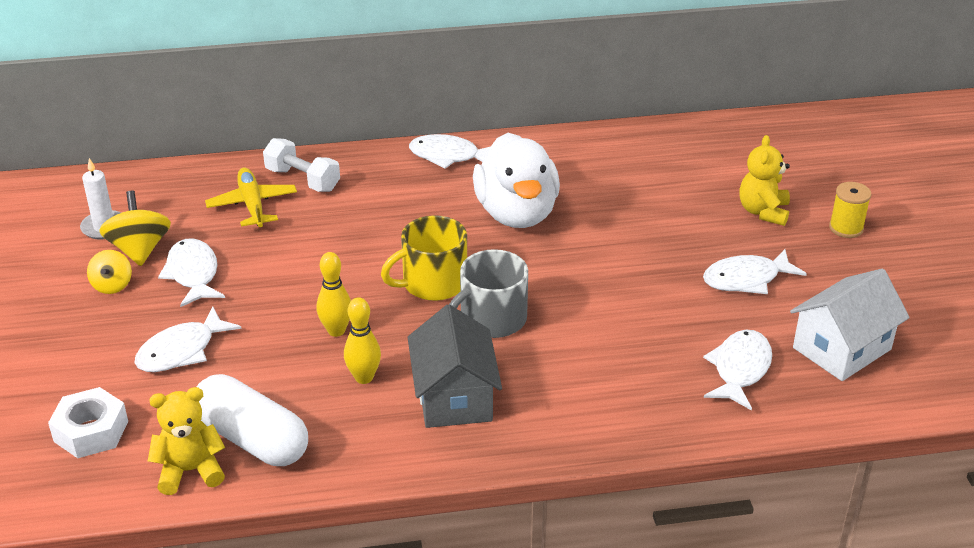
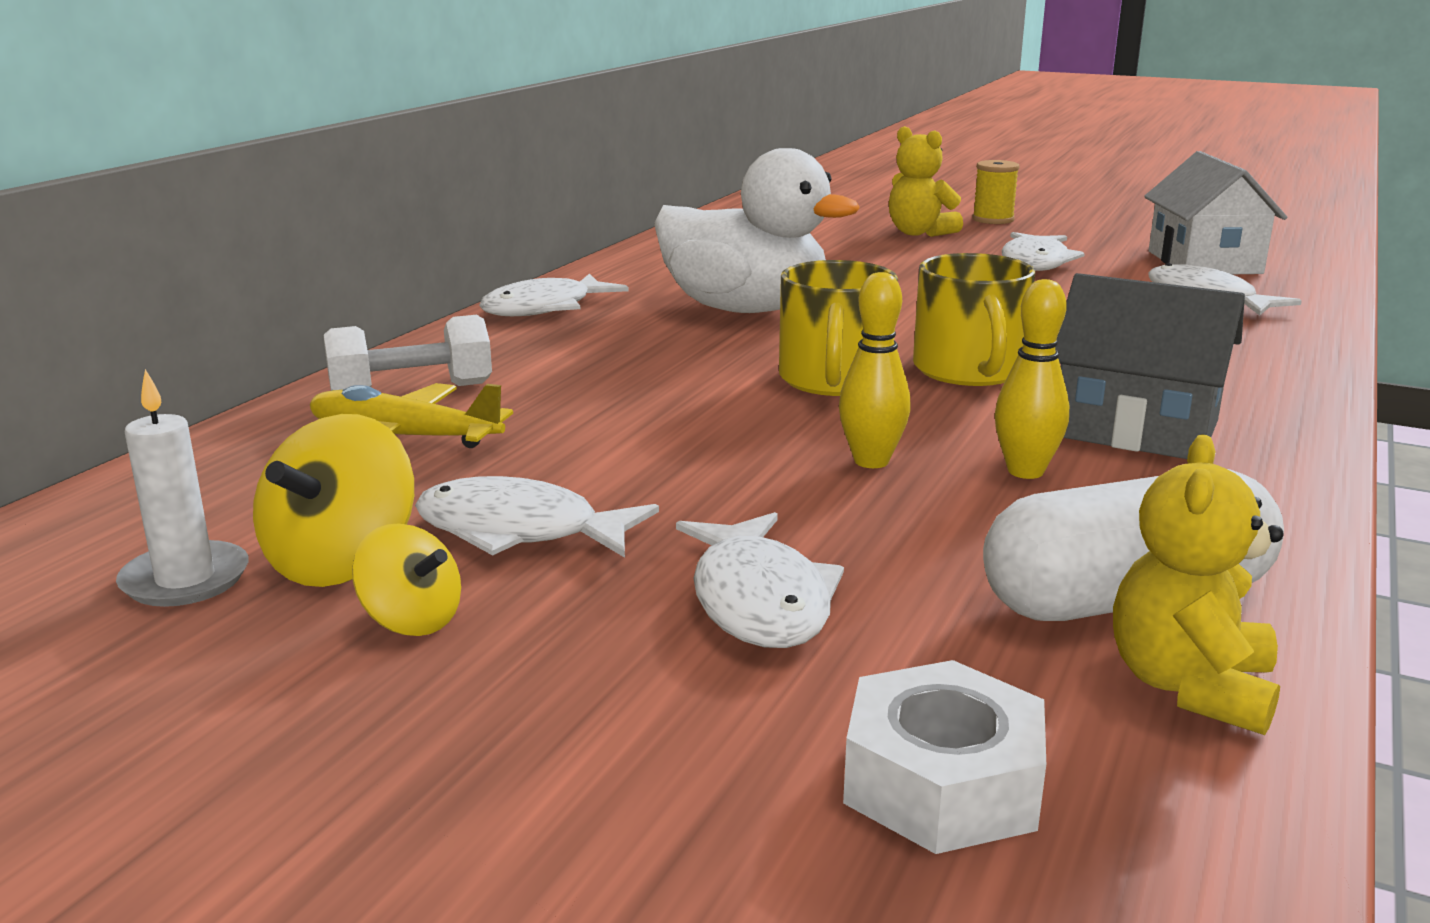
camera: 55 degrees left, 15 degrees down
yellow spinning top [99,191,171,266] -> yellow spinning top turned 90 degrees counterclockwise [253,414,414,587]
grey mug [450,249,528,338] -> yellow mug [913,253,1035,386]

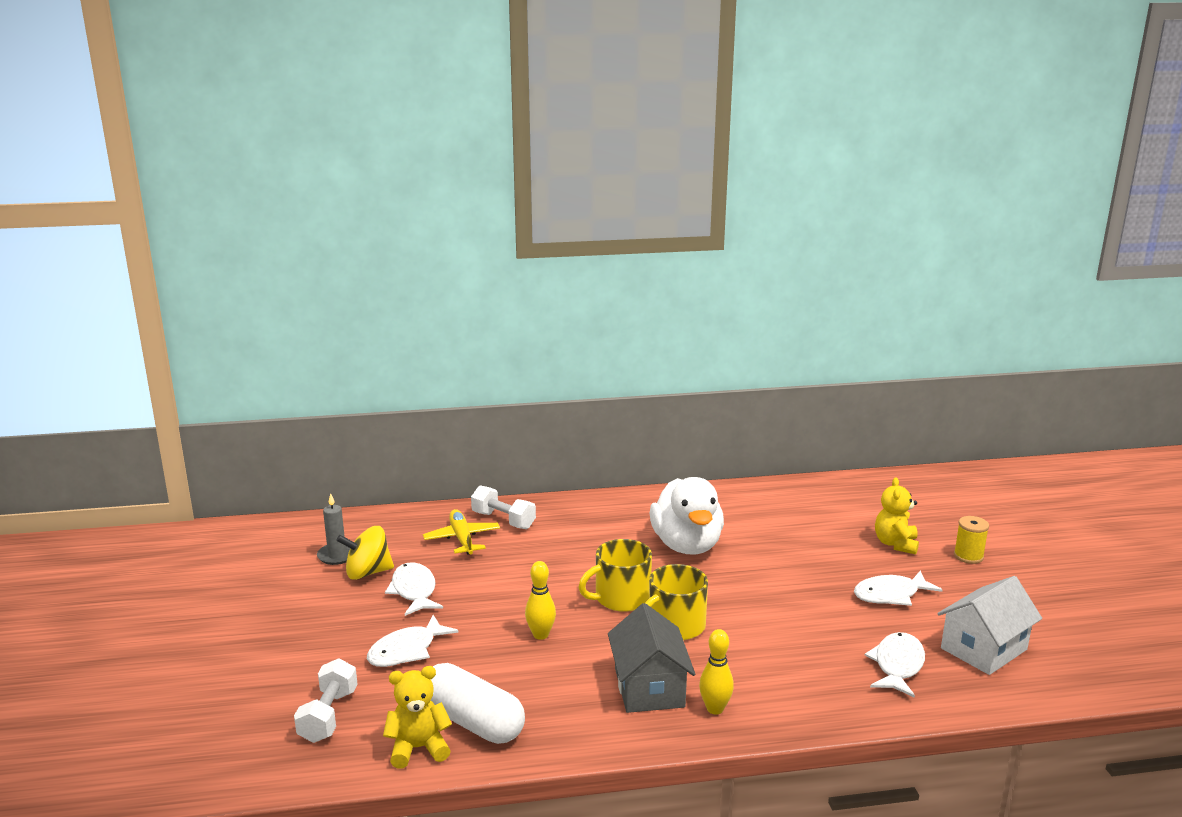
camera: 55 degrees right, 0 degrees up
white candle [116,369,249,607] -> grey candle [317,493,350,565]
yellow spinning top [352,523,461,636] -> none
white fish [479,273,629,316] -> none
white nut [843,660,1046,854] -> white dumbbell [294,658,357,743]
yellow bowling pin [995,279,1069,479] -> yellow bowling pin moved to [699,629,734,715]

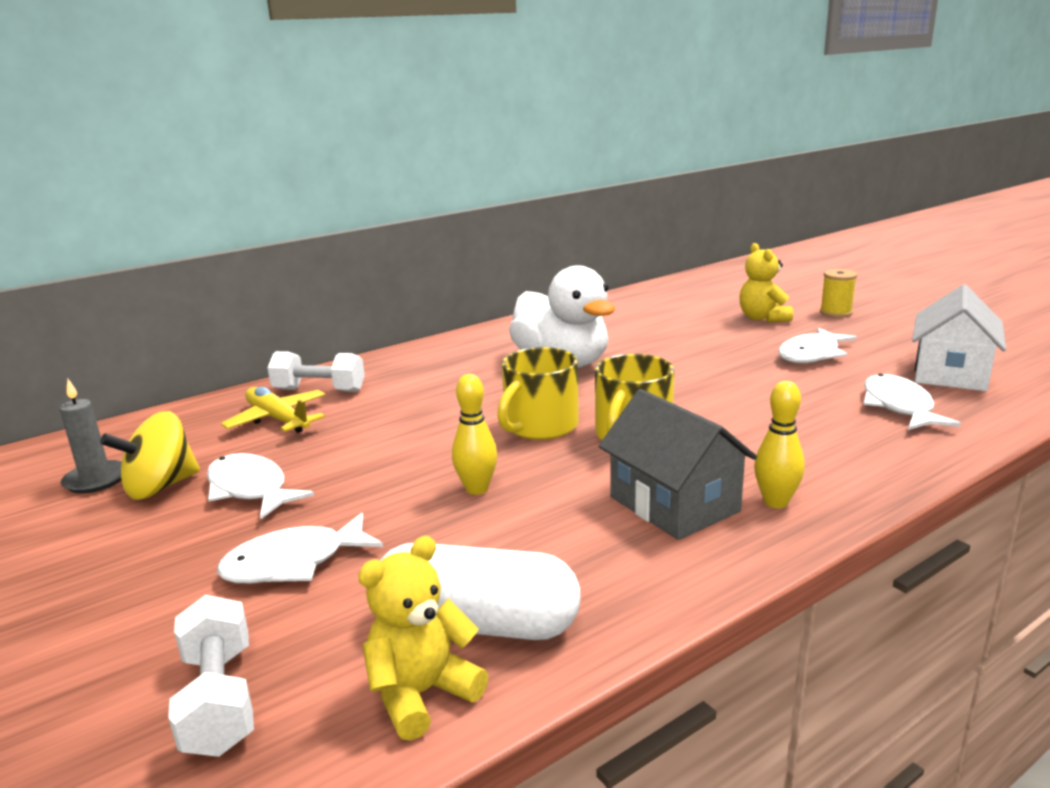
camera: 25 degrees left, 0 degrees up
white fish [367,615,459,667] -> white fish turned 45 degrees clockwise [217,513,383,583]

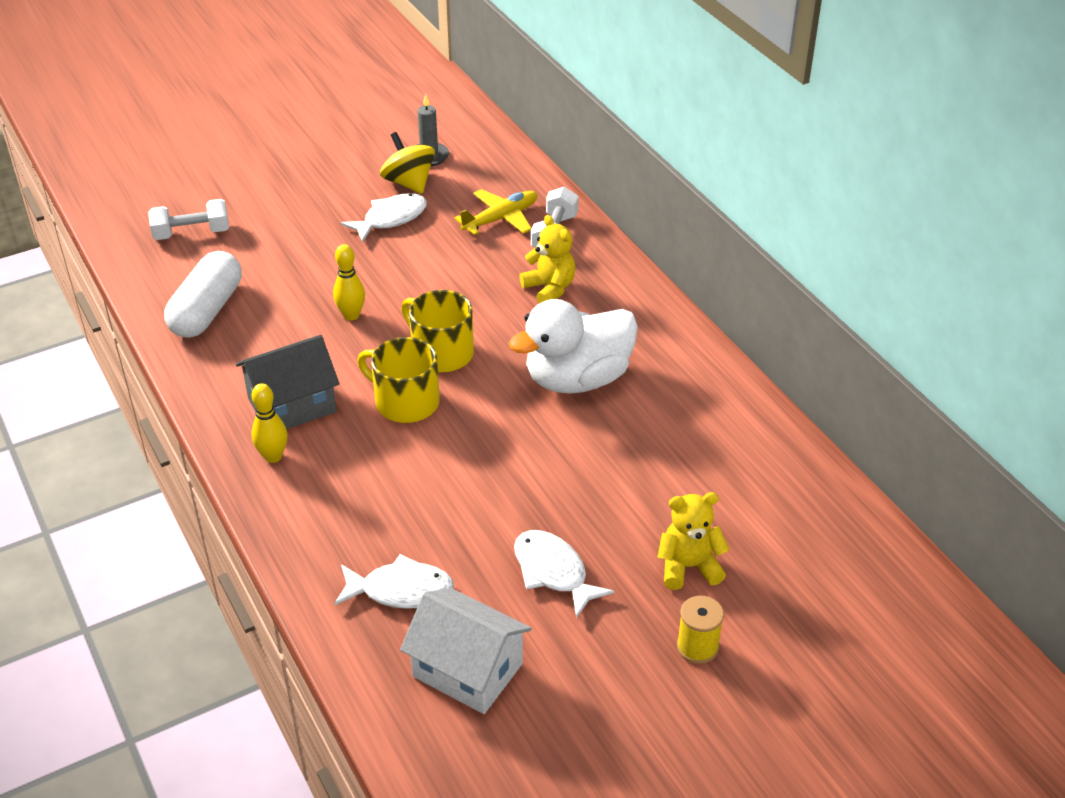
camera: 95 degrees right, 20 degrees up
white fish [217,513,383,583] -> none
yellow teddy bear [358,536,488,741] -> yellow teddy bear moved to [519,215,576,303]

